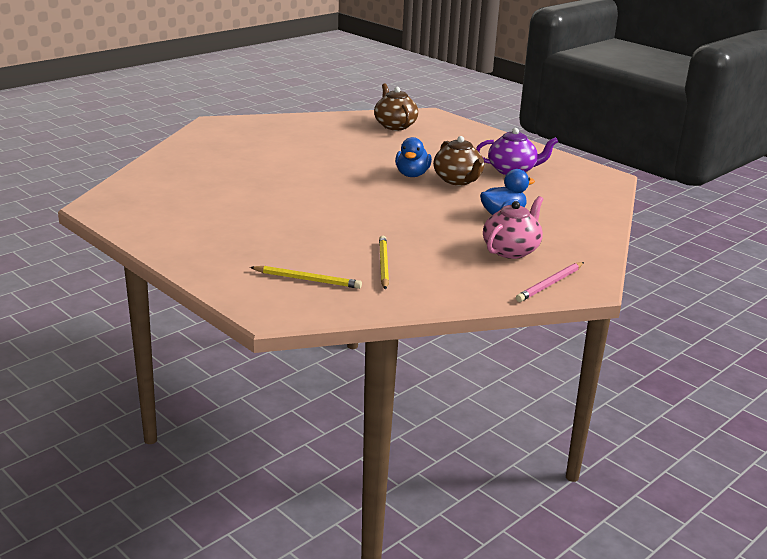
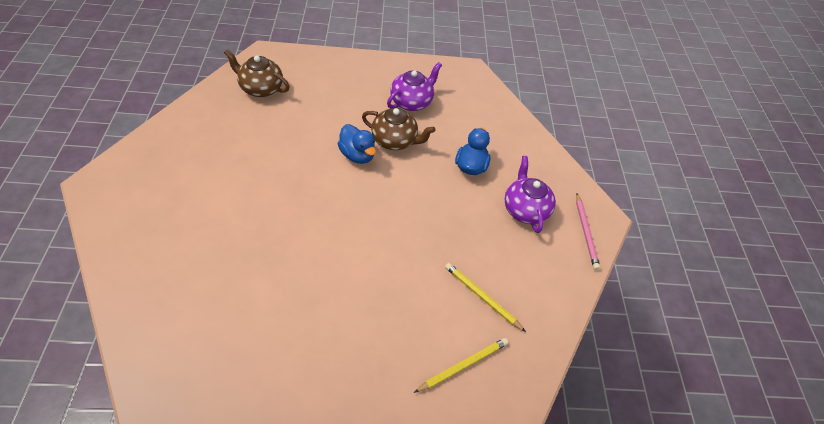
camera: 50 degrees left, 25 degrees up
pink teapot [483,196,543,259] -> purple teapot [504,156,556,233]

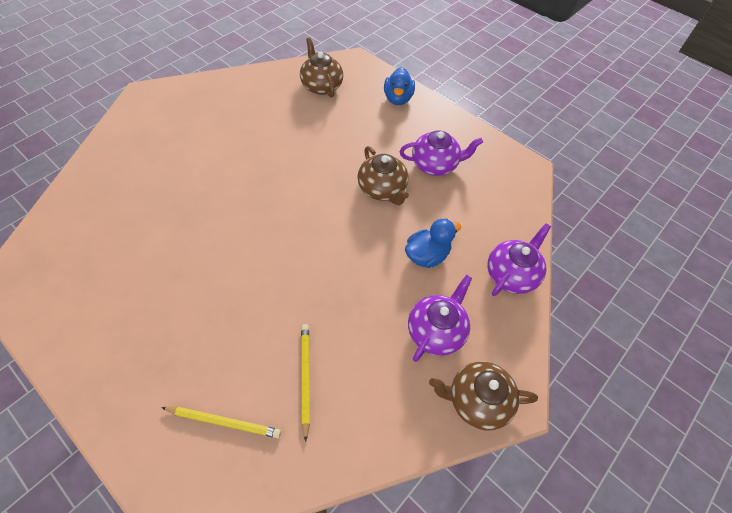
camera: 45 degrees right, 5 degrees up
blue duck [337,124,376,164] -> blue duck moved to [384,67,415,105]
pink pencil [576,194,600,270] -> brown teapot [429,362,538,430]
none -> purple teapot [487,223,551,296]

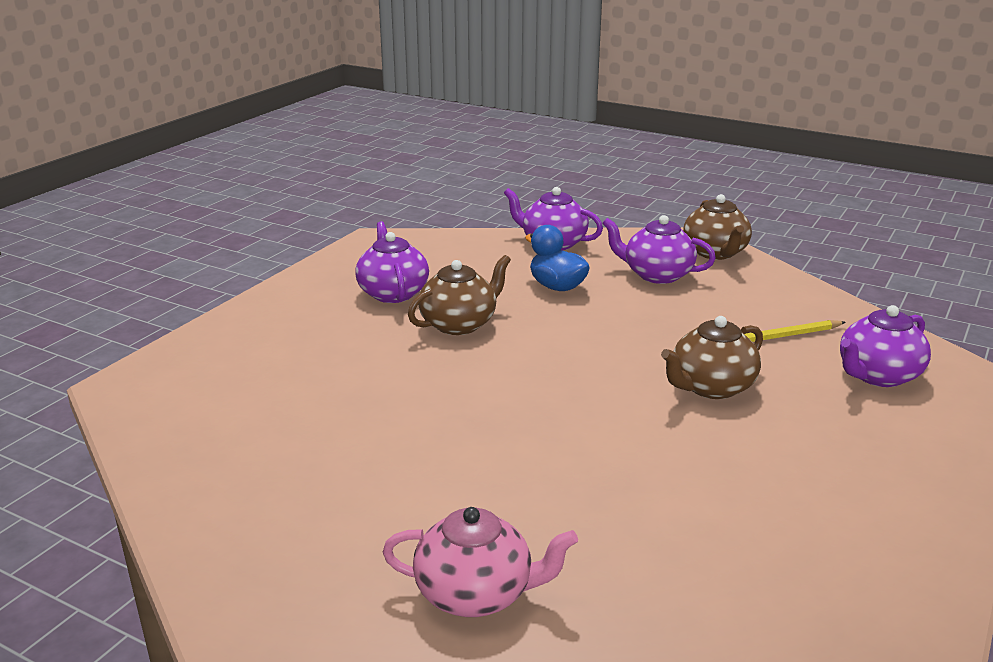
camera: 100 degrees left, 30 degrees down
yellow pencil [161,407,281,438] -> purple teapot [840,305,931,387]
brown teapot [300,38,343,98] -> brown teapot moved to [661,316,763,399]
blue duck [384,67,415,105] -> none
none -> pink teapot [383,507,578,617]

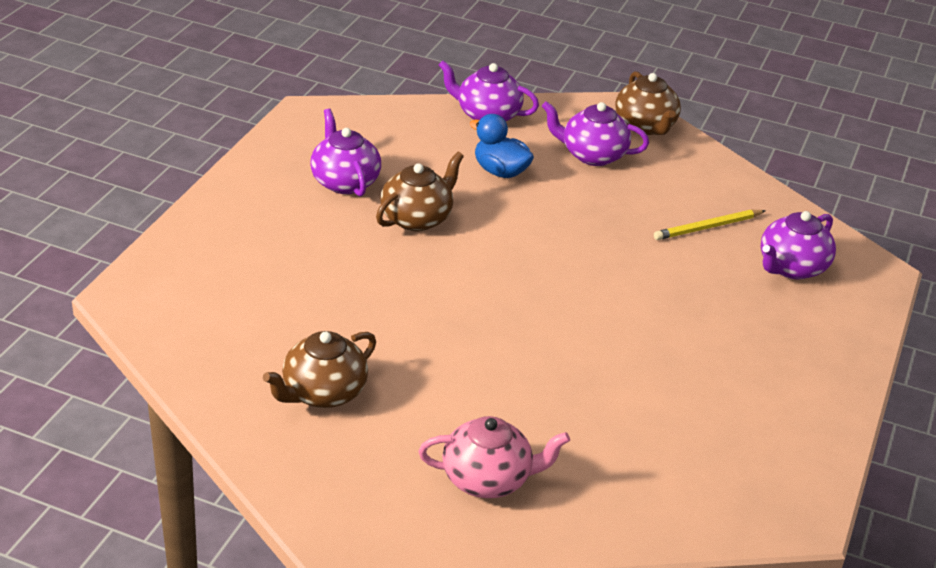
camera: 10 degrees left, 10 degrees up
brown teapot [661,316,763,399] -> brown teapot moved to [263,331,376,408]

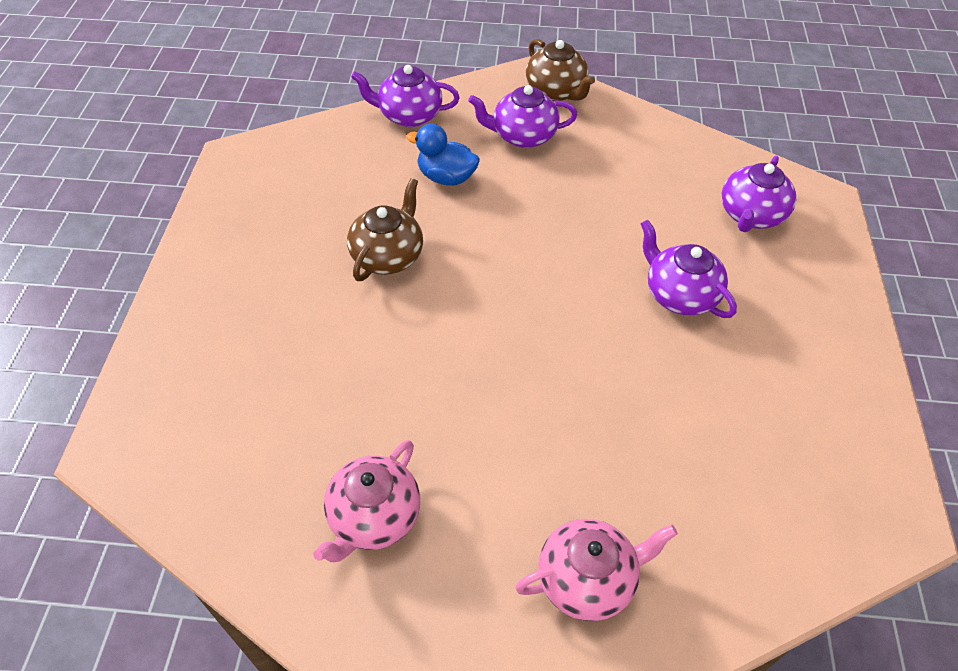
camera: 15 degrees left, 15 degrees up
brown teapot [263,331,376,408] -> pink teapot [313,440,420,562]
purple teapot [310,109,381,197] -> purple teapot moved to [641,220,737,318]
yellow pencil [654,210,766,240] -> none

